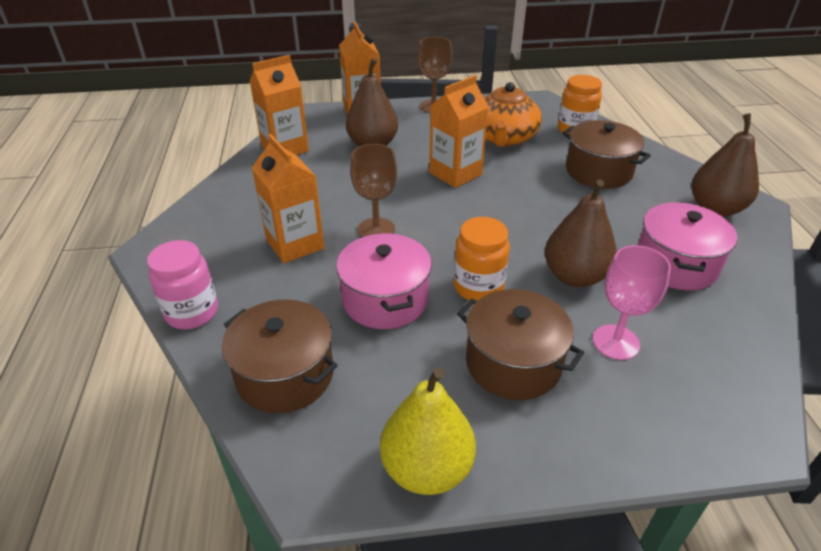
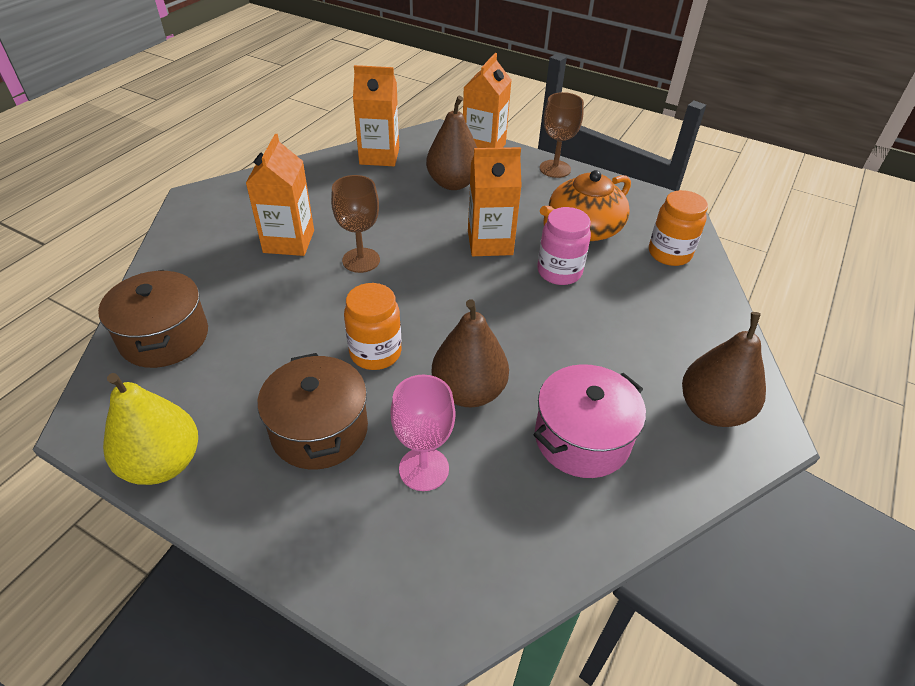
camera: 35 degrees right, 5 degrees up
pink jar [147,240,218,329] -> pink jar moved to [537,207,591,285]
pink pot [336,233,432,329] -> none
brown pot [563,120,651,189] -> none

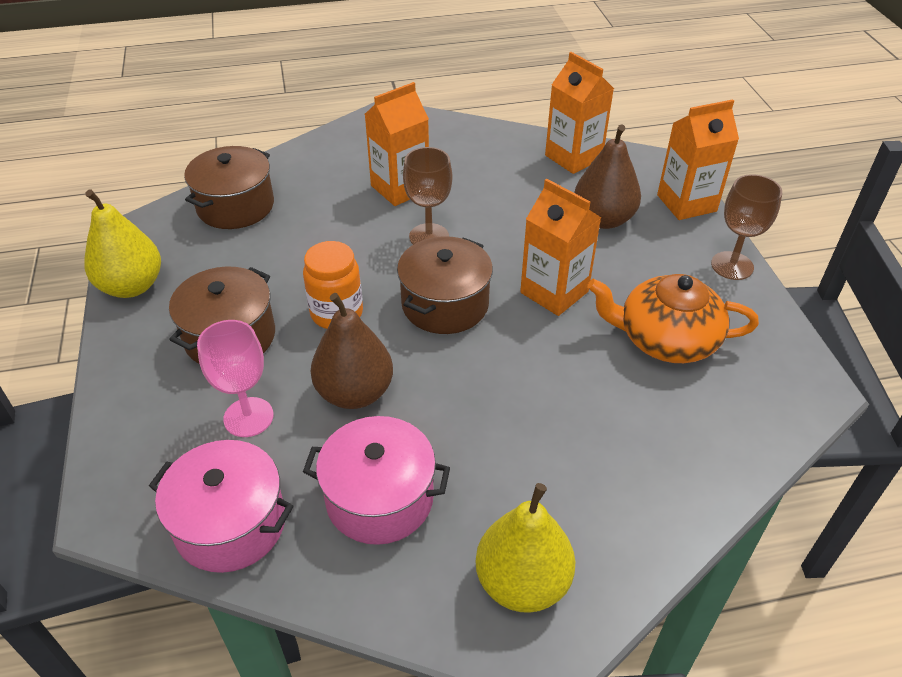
camera: 50 degrees right, 0 degrees up
pink jar [537,207,591,285] -> none
orange jar [649,190,708,266] -> none
brown pear [682,312,766,427] -> yellow pear [475,483,575,613]
none -> pink pot [149,440,293,573]
none -> brown pot [397,236,493,334]

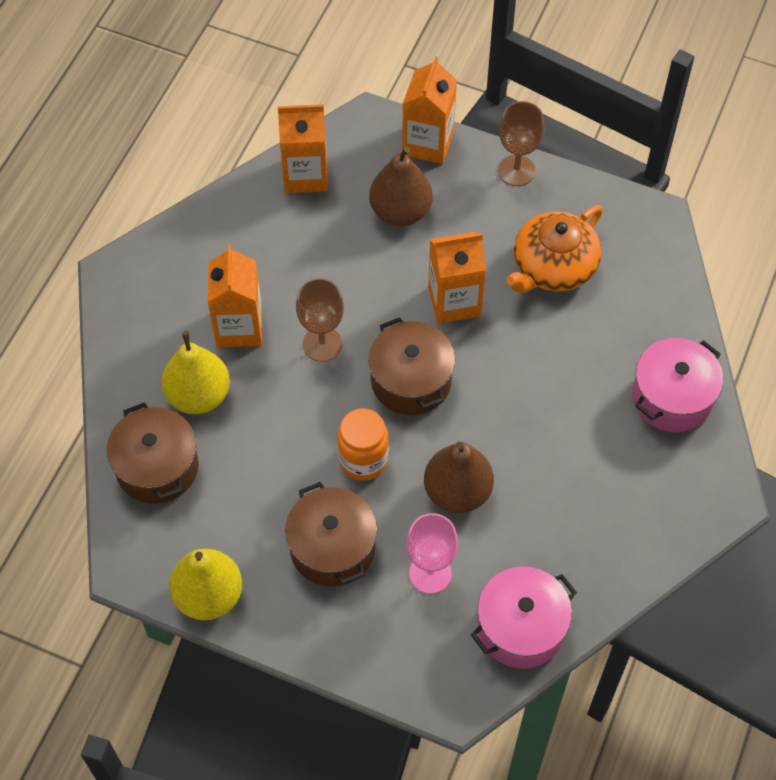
camera: 55 degrees left, 15 degrees up
pink pot [303,416,450,545] -> pink pot moved to [632,338,723,432]
yellow pear [475,483,575,613] -> yellow pear moved to [162,331,230,414]

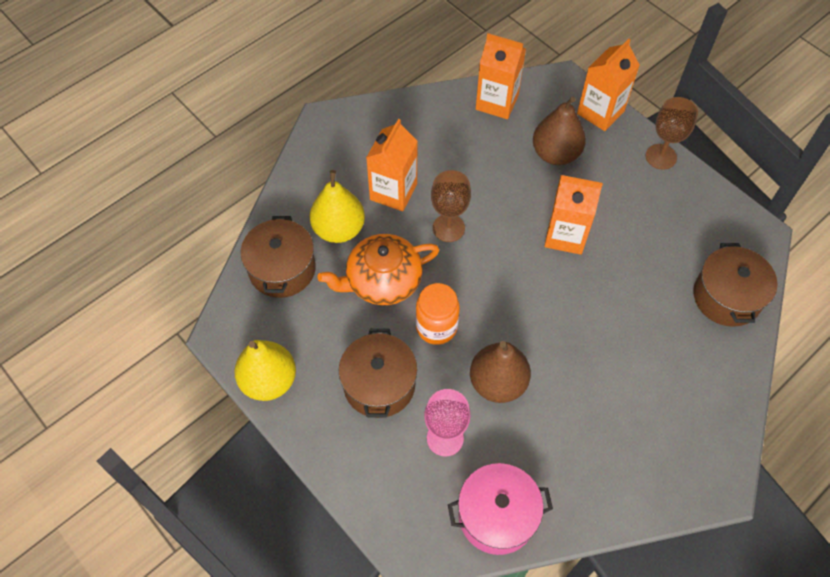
camera: 25 degrees right, 0 degrees up
brown pot [368,317,455,415] -> brown pot moved to [693,243,778,327]
orange teapot [506,205,603,293] -> orange teapot moved to [318,234,439,305]
pink pot [632,338,723,432] -> none

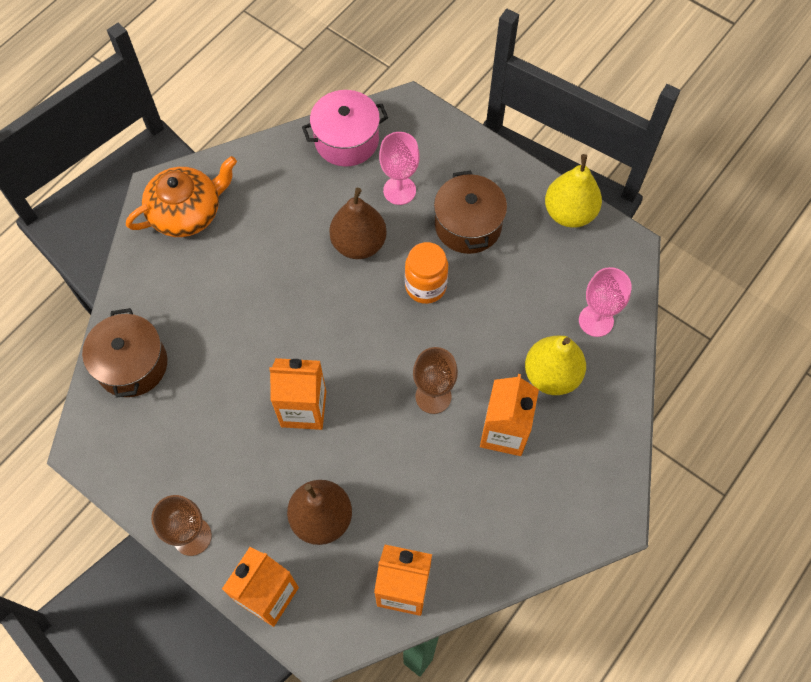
camera: 170 degrees right, 5 degrees up
brown pot [241,216,316,298] -> pink goblet [579,267,632,337]
orange teapot [318,234,439,305] -> orange teapot moved to [126,156,237,237]

